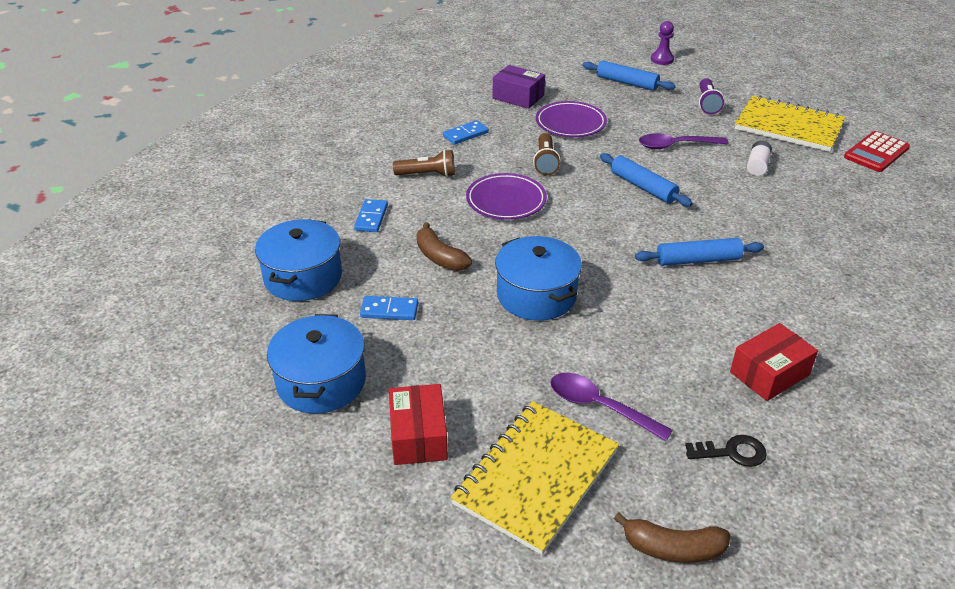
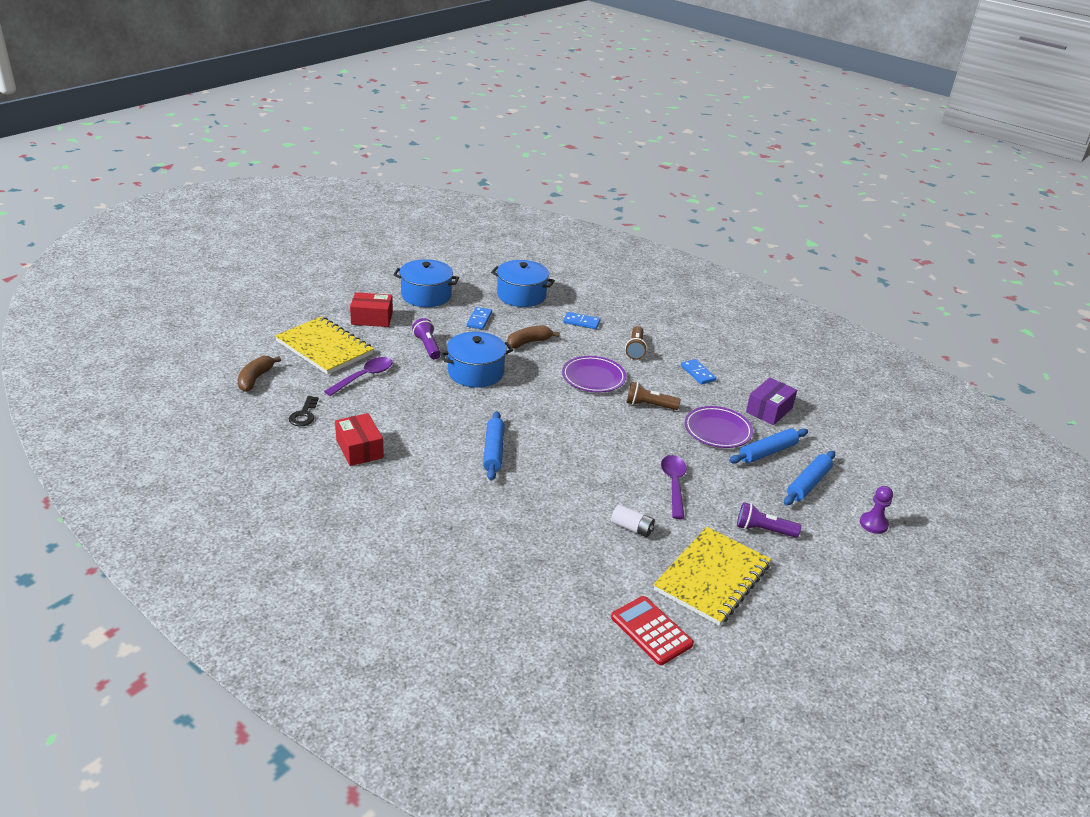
camera: 95 degrees right, 5 degrees down
blue rolling pin [600,153,693,207] -> blue rolling pin moved to [729,428,808,464]
none -> purple flashlight [412,318,441,360]

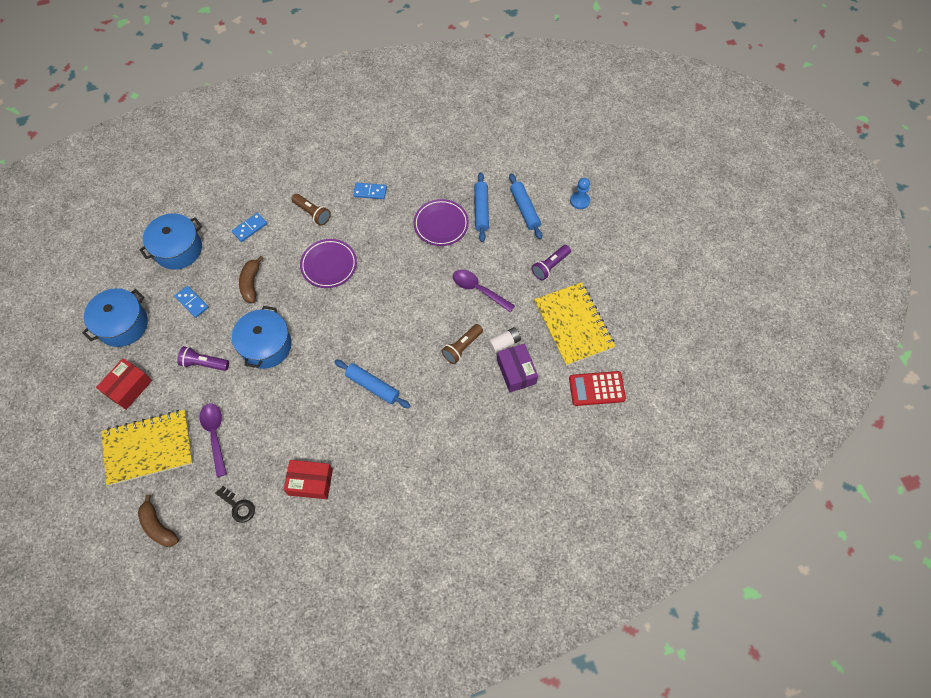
camera: 55 degrees left, 30 degrees up
brown flashlight [627,382,681,410] -> brown flashlight moved to [442,324,483,364]
purple box [746,378,797,425] -> purple box moved to [497,343,538,392]
purple pawn [860,486,893,534] -> blue pawn [570,178,590,209]

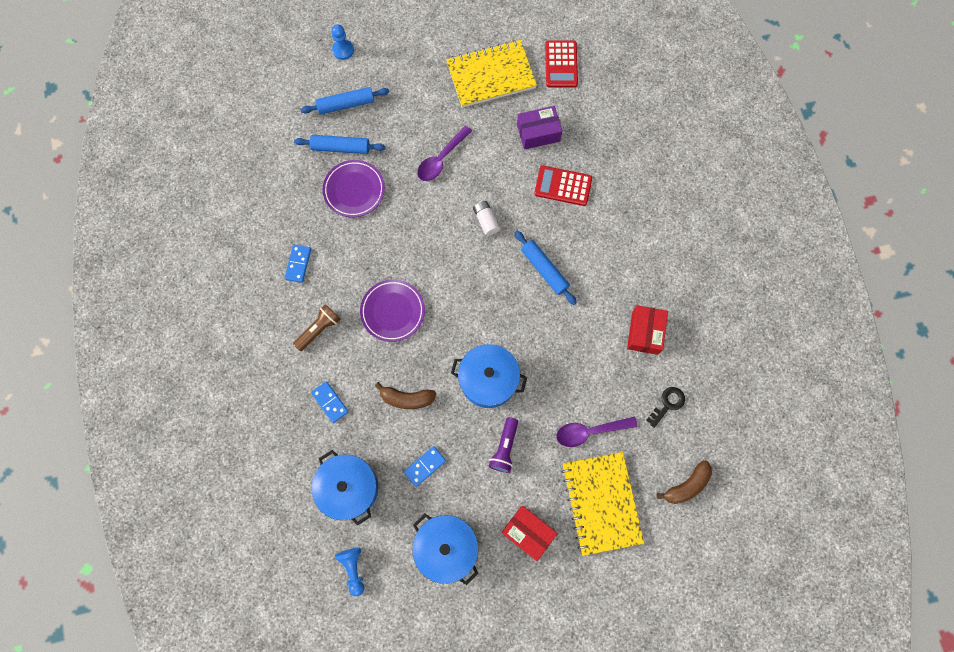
camera: 85 degrees left, 10 degrees up
blue rolling pin [334,360,411,408] -> blue rolling pin turned 75 degrees counterclockwise [515,231,577,305]
brown flashlight [442,324,483,364] -> none
white battery [488,327,521,353] -> white battery moved to [473,201,500,236]
purple flashlight [531,245,571,281] -> none
none -> blue pawn [335,548,364,597]
none -> red calculator [534,166,592,206]

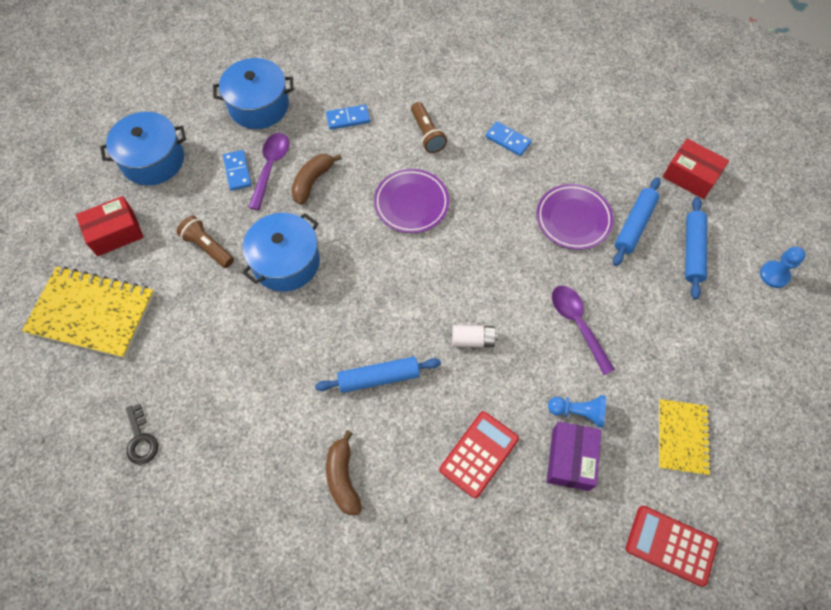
camera: 115 degrees right, 10 degrees down
blue pawn [335,548,364,597] -> blue pawn moved to [548,395,606,428]
yellow notebook [446,40,537,108] -> yellow notebook [659,399,711,475], size x0.60
purple flashlight [489,417,518,473] -> brown flashlight [177,215,234,268]
purple spoon [556,417,637,447] -> purple spoon moved to [248,133,289,210]
red box [627,305,668,355] -> red box moved to [663,139,729,199]
brown banana [657,460,712,504] -> brown banana moved to [326,430,362,515]

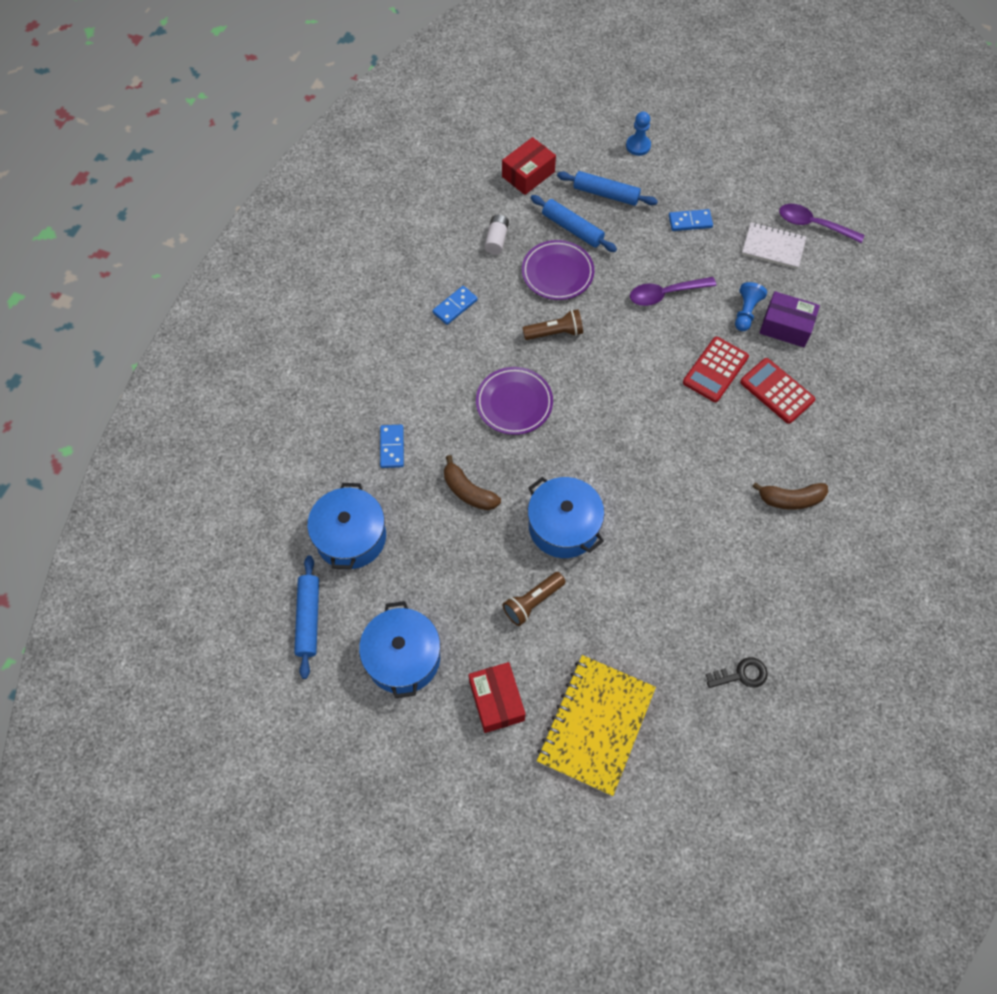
camera: 80 degrees left, 0 degrees up
blue domino [223,150,252,191] -> blue domino moved to [669,209,713,231]
purple spoon [248,133,289,210] -> purple spoon moved to [779,204,864,243]
blue rolling pin [315,357,441,393] -> blue rolling pin moved to [294,555,319,679]
brown flashlight [411,102,447,153] -> brown flashlight moved to [523,309,583,340]
white battery [452,325,498,347] -> white battery moved to [484,215,509,254]
red calculator [626,506,718,587] -> red calculator moved to [683,337,749,402]
yellow notebook [659,399,711,475] -> white notebook [742,222,806,269]

